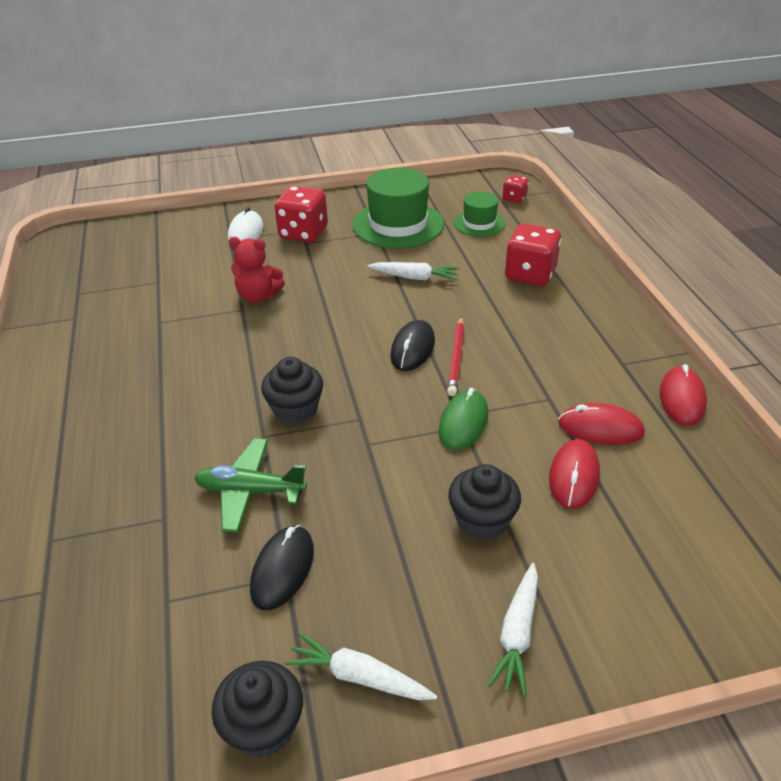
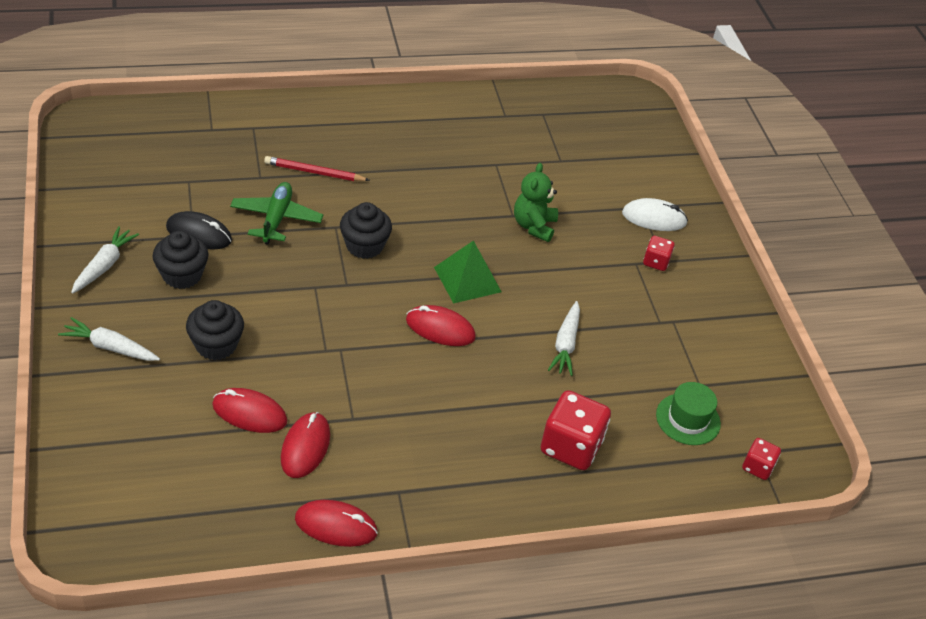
camera: 85 degrees right, 5 degrees up
black cupcake [212,661,303,758] -> black cupcake moved to [153,231,208,289]
red teddy bear [229,237,285,303] -> green teddy bear [514,163,558,242]
red dice [274,186,328,242] -> red dice [643,236,675,271], size x0.53
green hat [352,168,444,248] -> none
black mouse [390,320,435,371] -> red mouse [406,305,476,346]
green mouse [438,388,488,450] -> none
red pencil [447,316,465,396] -> red pencil moved to [264,156,370,181]
none -> green pyramid [434,240,501,304]

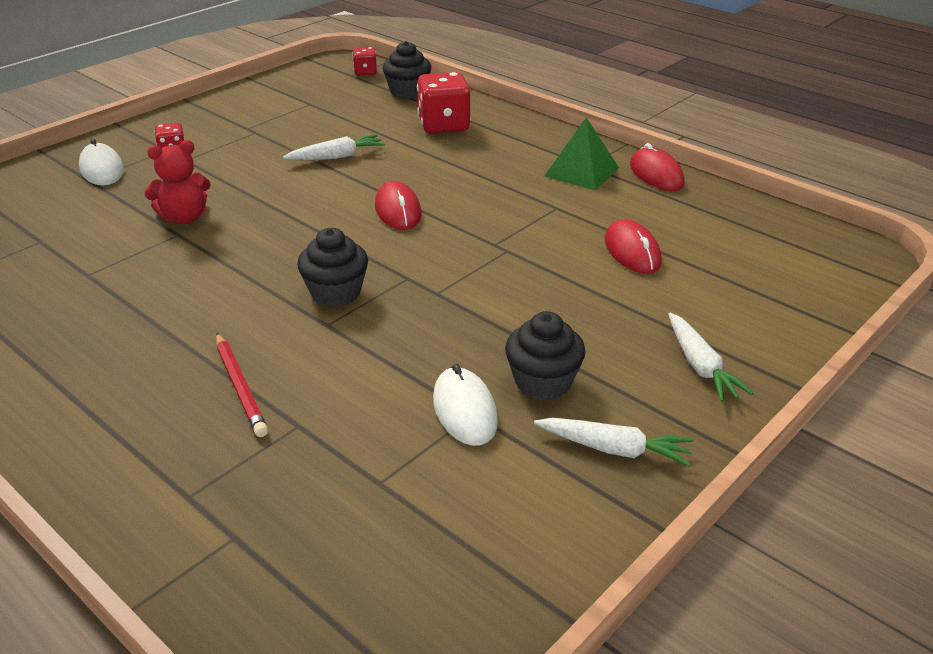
camera: 120 degrees left, 10 degrees down
white carrot [71,226,139,294] -> white carrot turned 150 degrees counterclockwise [534,418,694,466]
black mouse [166,211,232,250] -> white mouse [433,364,498,446]
black cupcake [186,300,244,360] -> black cupcake moved to [383,41,431,99]
green plane [230,182,323,244] -> none
red mouse [281,412,330,478] -> none
green pyramid [434,240,501,304] -> green pyramid moved to [544,117,619,190]
green teddy bear [514,163,558,242] -> red teddy bear [144,140,211,224]
green hat [656,382,721,445] -> none

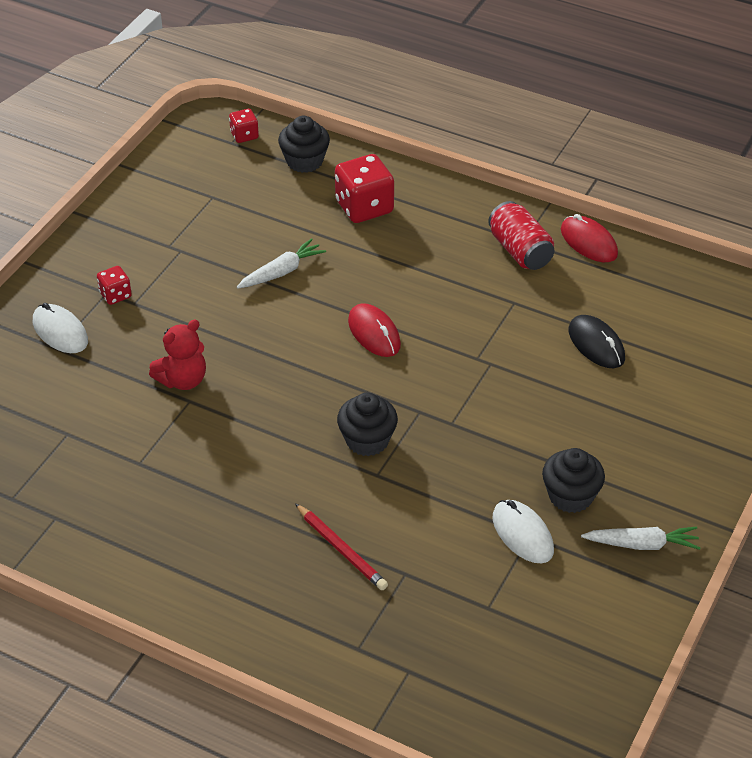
camera: 15 degrees left, 10 degrees up
green pyramid [544,117,619,190] -> red can [488,201,554,270]
red mouse [605,219,662,274] -> black mouse [568,315,625,368]
white carrot [668,312,754,402] -> none

